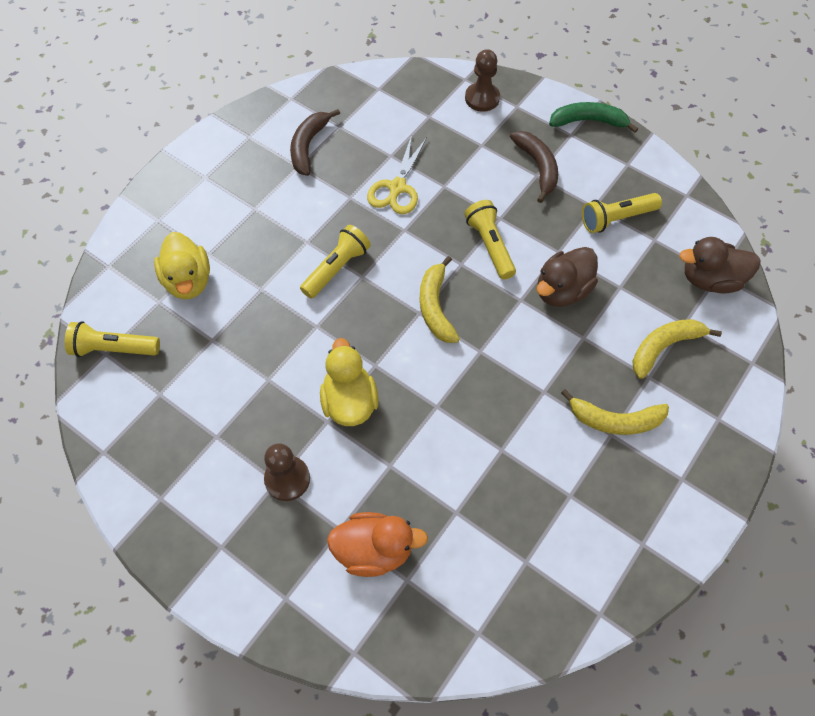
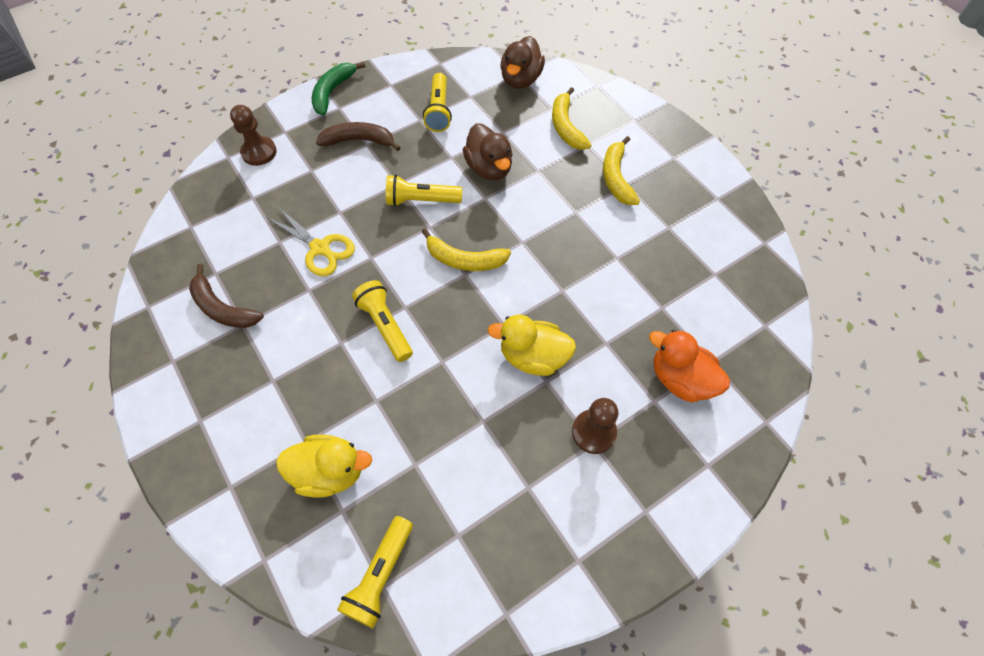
camera: 70 degrees left, 0 degrees up
orange duck [327,512,428,577] -> orange duck turned 75 degrees counterclockwise [649,330,730,402]
yellow banana [561,389,669,435] -> yellow banana turned 150 degrees clockwise [603,136,640,205]

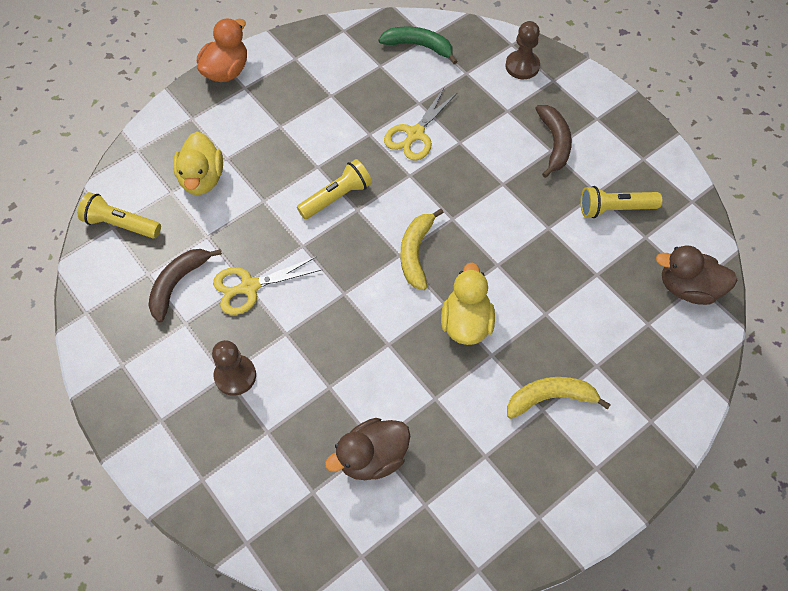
camera: 85 degrees right, 0 degrees up
brown banana [189,264,264,328] -> brown banana moved to [148,249,222,323]
green banana [312,62,365,115] -> green banana moved to [379,26,458,64]
yellow flashlight [386,175,462,207] -> none
brown duck [463,123,513,181] -> brown duck moved to [325,418,410,480]
yellow duck [487,315,576,376] -> yellow duck moved to [441,262,495,345]
yellow banana [552,87,591,150] -> none
orange duck [649,330,730,402] -> orange duck moved to [197,18,247,82]
none -> yellow scissors [213,256,321,315]

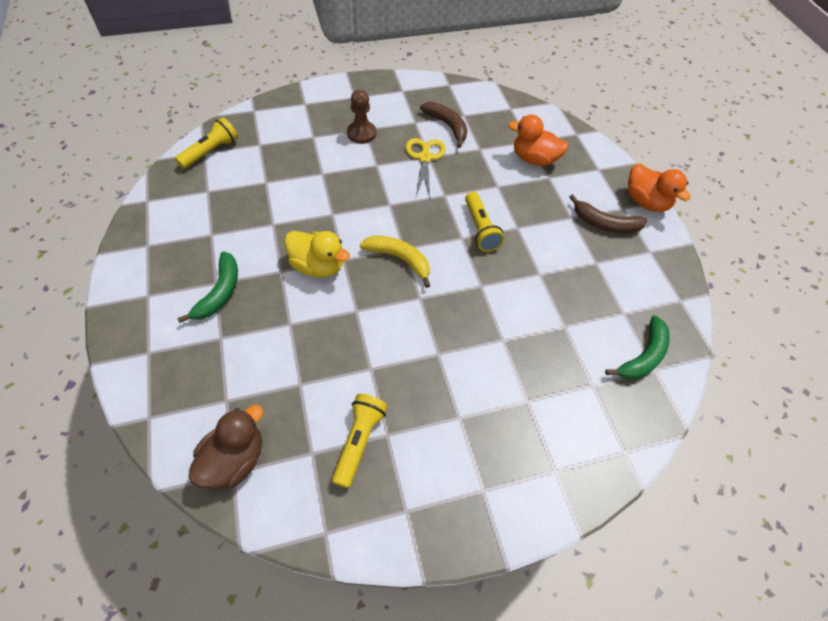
camera: 110 degrees right, 5 degrees down
yellow flashlight [78,192,161,238] -> yellow flashlight moved to [175,117,238,169]
yellow duck [173,132,223,195] -> orange duck [508,115,568,166]
brown duck [325,418,410,480] -> none
yellow scissors [384,88,457,161] -> none
brown pawn [505,21,540,79] -> none
yellow banana [507,377,611,419] -> green banana [177,251,238,323]
brown banana [535,105,572,178] -> brown banana moved to [569,194,648,233]

